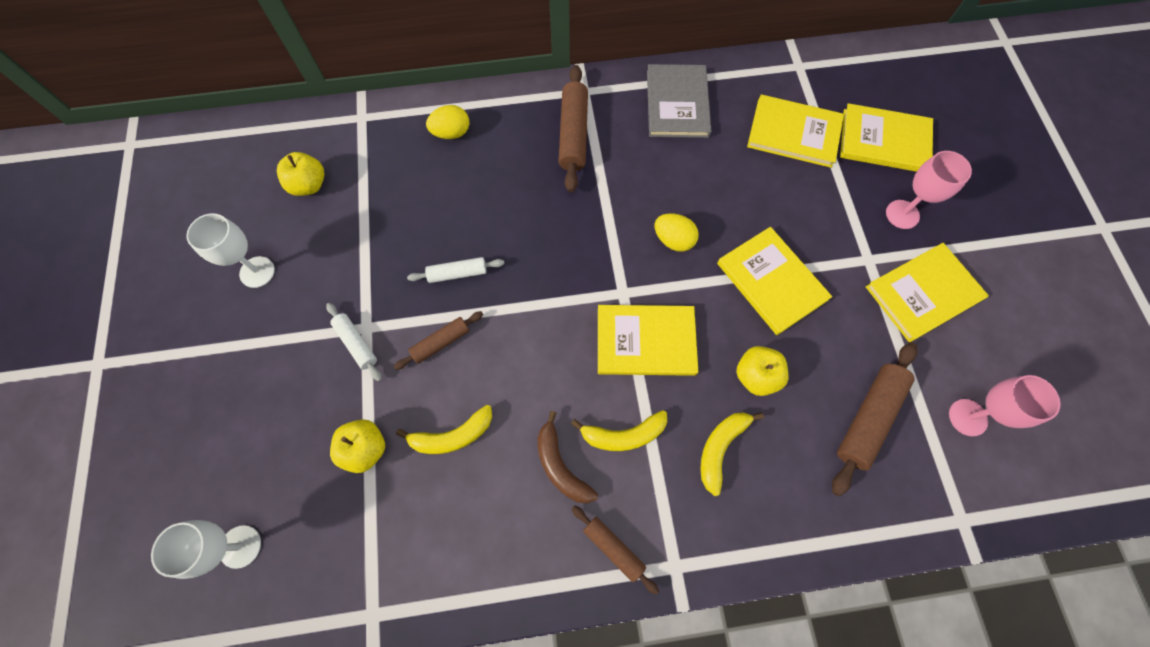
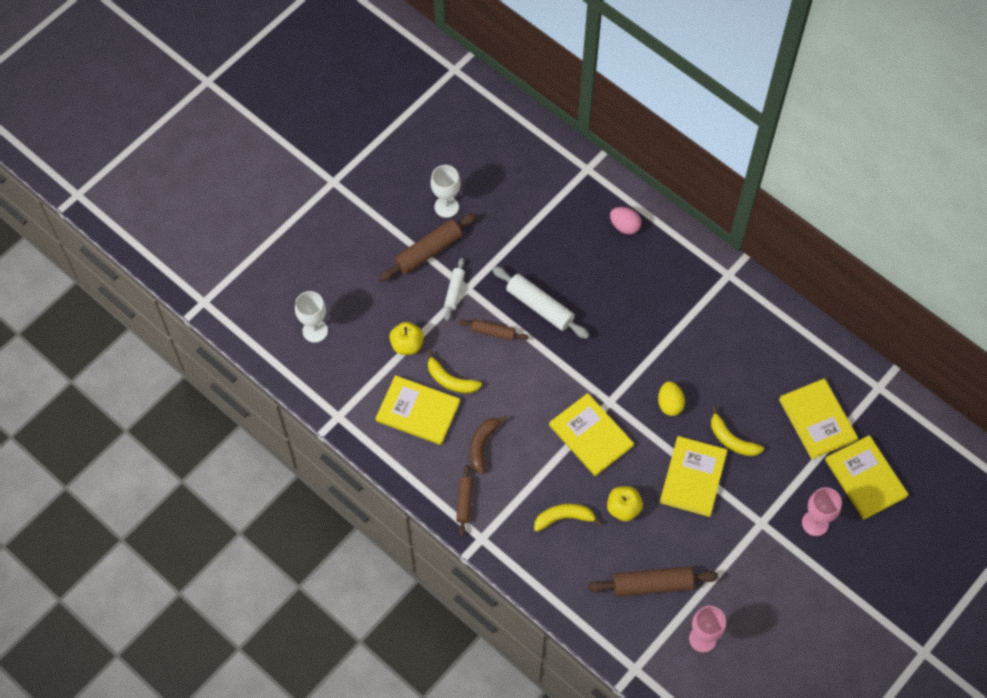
camera: 50 degrees right, 5 degrees down
yellow apple [277,152,324,196] -> none
white rolling pin [407,257,505,283] -> white rolling pin [492,266,589,339], size x1.70
yellow egg [426,105,469,139] -> pink egg [610,207,641,234]
brown rolling pin [559,65,588,192] -> brown rolling pin moved to [379,213,477,281]
yellow banana [571,410,667,451] -> yellow banana moved to [711,407,764,457]
grey book [647,64,711,138] -> none
yellow book [866,243,989,342] -> yellow book moved to [376,375,460,445]

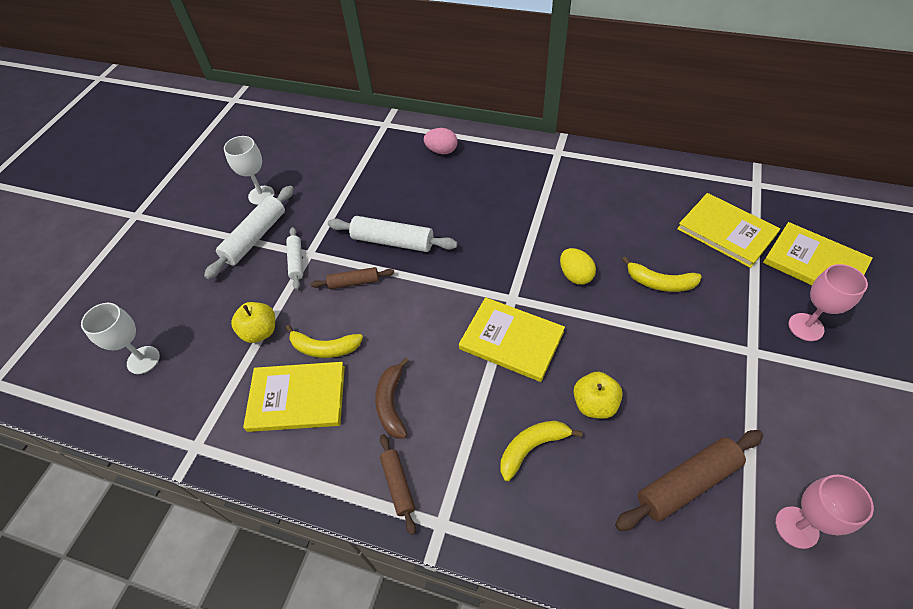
camera: 20 degrees left, 10 degrees down
brown rolling pin [379,213,477,281] -> white rolling pin [204,186,294,279]
yellow book [660,436,727,517] -> none

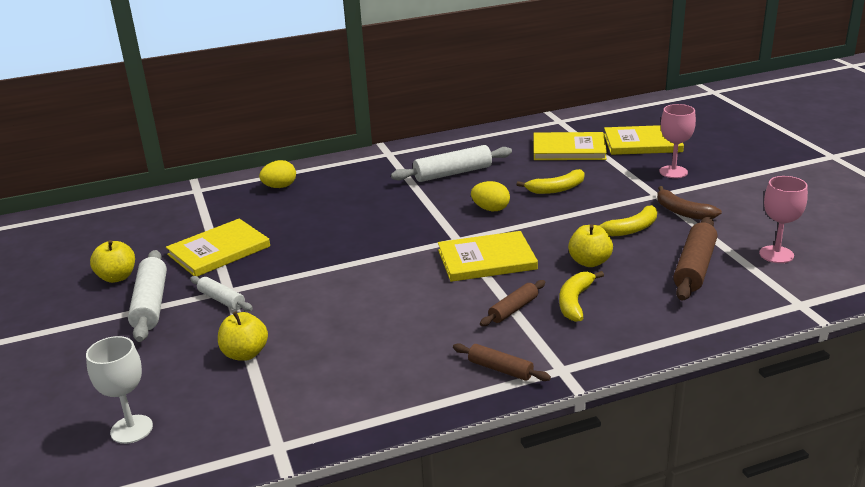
camera: 40 degrees left, 25 degrees down
white goblet [224,136,275,205] -> yellow apple [90,240,135,283]
yellow book [243,362,345,432] -> yellow book moved to [166,218,270,277]
yellow banana [286,325,363,358] -> yellow banana moved to [590,205,657,237]
brown rolling pin [311,267,394,289] -> brown rolling pin moved to [480,280,545,326]
white rolling pin [328,216,458,252] -> white rolling pin moved to [391,145,512,182]
brown banana [375,358,409,439] -> brown banana moved to [657,186,722,220]
pink egg [424,128,458,154] -> yellow egg [259,160,296,188]

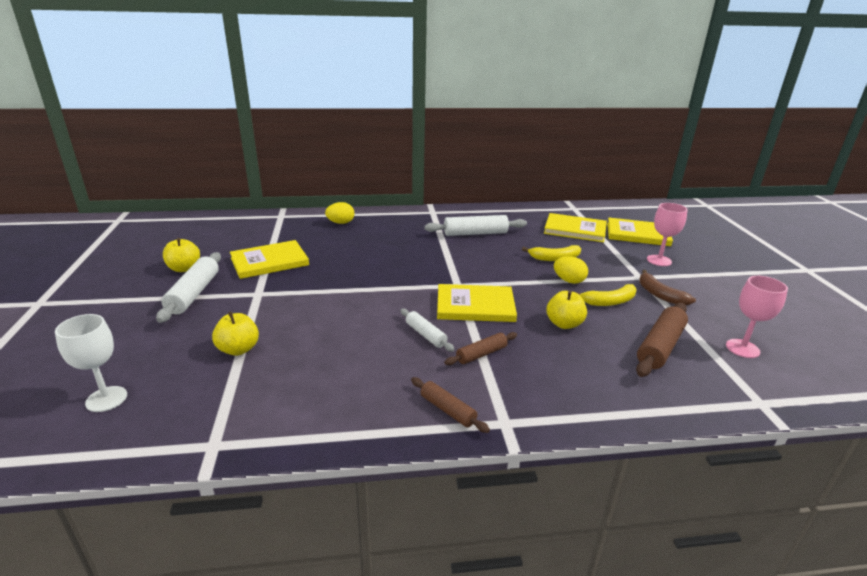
camera: 10 degrees right, 0 degrees up
white rolling pin [190,276,253,311] -> white rolling pin moved to [400,309,455,352]
yellow egg [471,181,510,211] -> yellow egg moved to [554,256,588,284]
yellow banana [559,271,604,322] -> none

